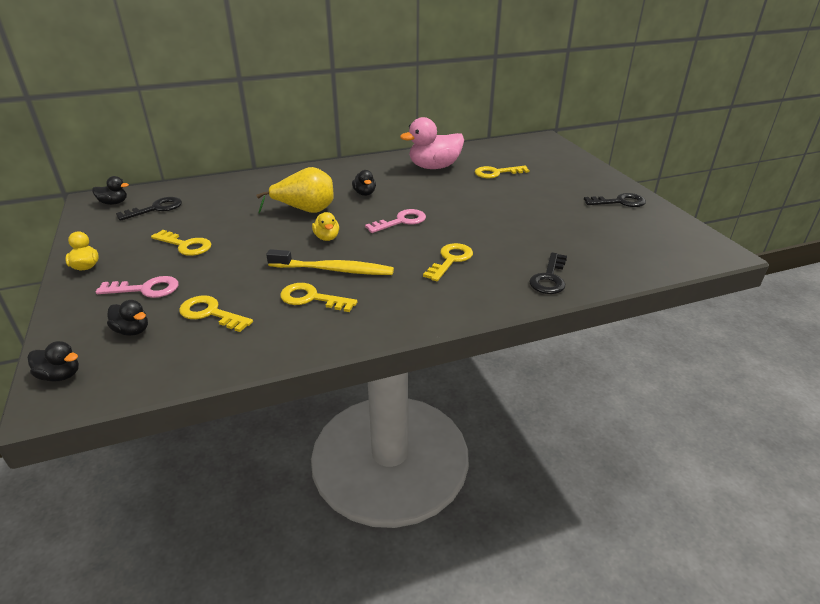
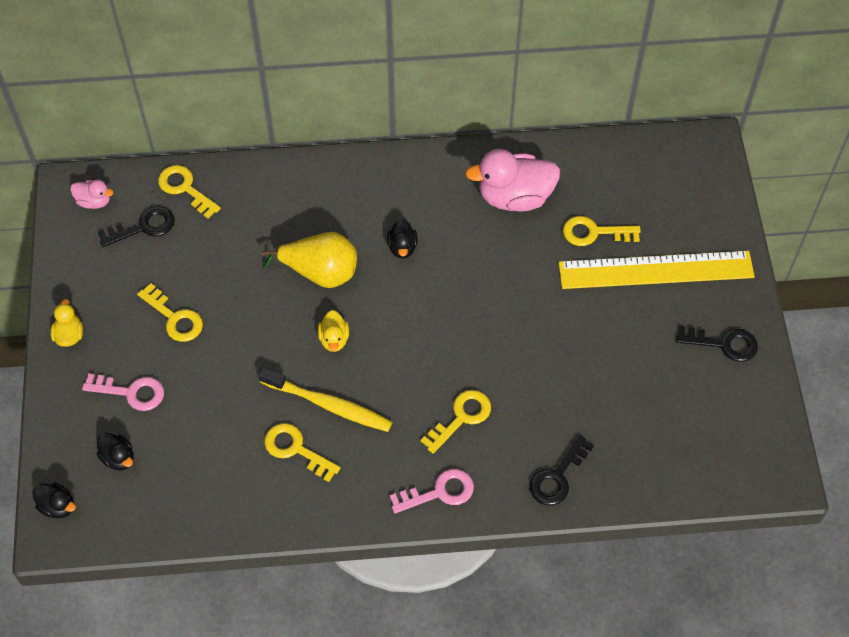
camera: 15 degrees right, 25 degrees up
black duck [92,176,129,205] -> pink duck [70,180,114,209]
yellow key [179,295,253,332] -> yellow key moved to [158,165,221,219]
pink key [365,209,426,233] -> pink key moved to [390,469,474,514]
none -> yellow ruler [559,251,755,289]

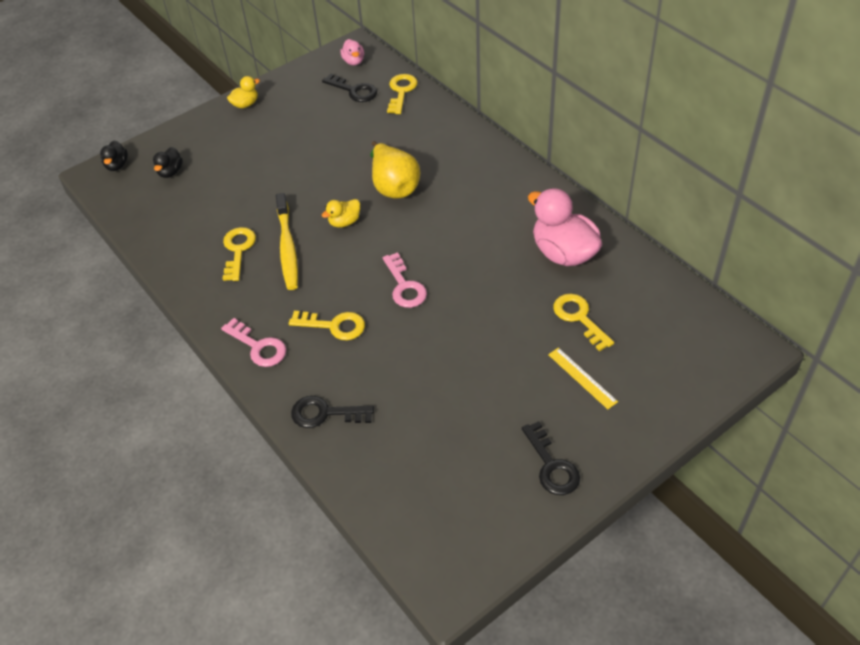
camera: 60 degrees right, 10 degrees down
pink key [82,373,164,411] -> pink key moved to [383,252,427,308]
yellow key [137,283,203,342] -> none
black duck [387,219,418,259] -> none
yellow ruler [559,251,755,289] -> yellow ruler [548,348,618,409], size x0.43

